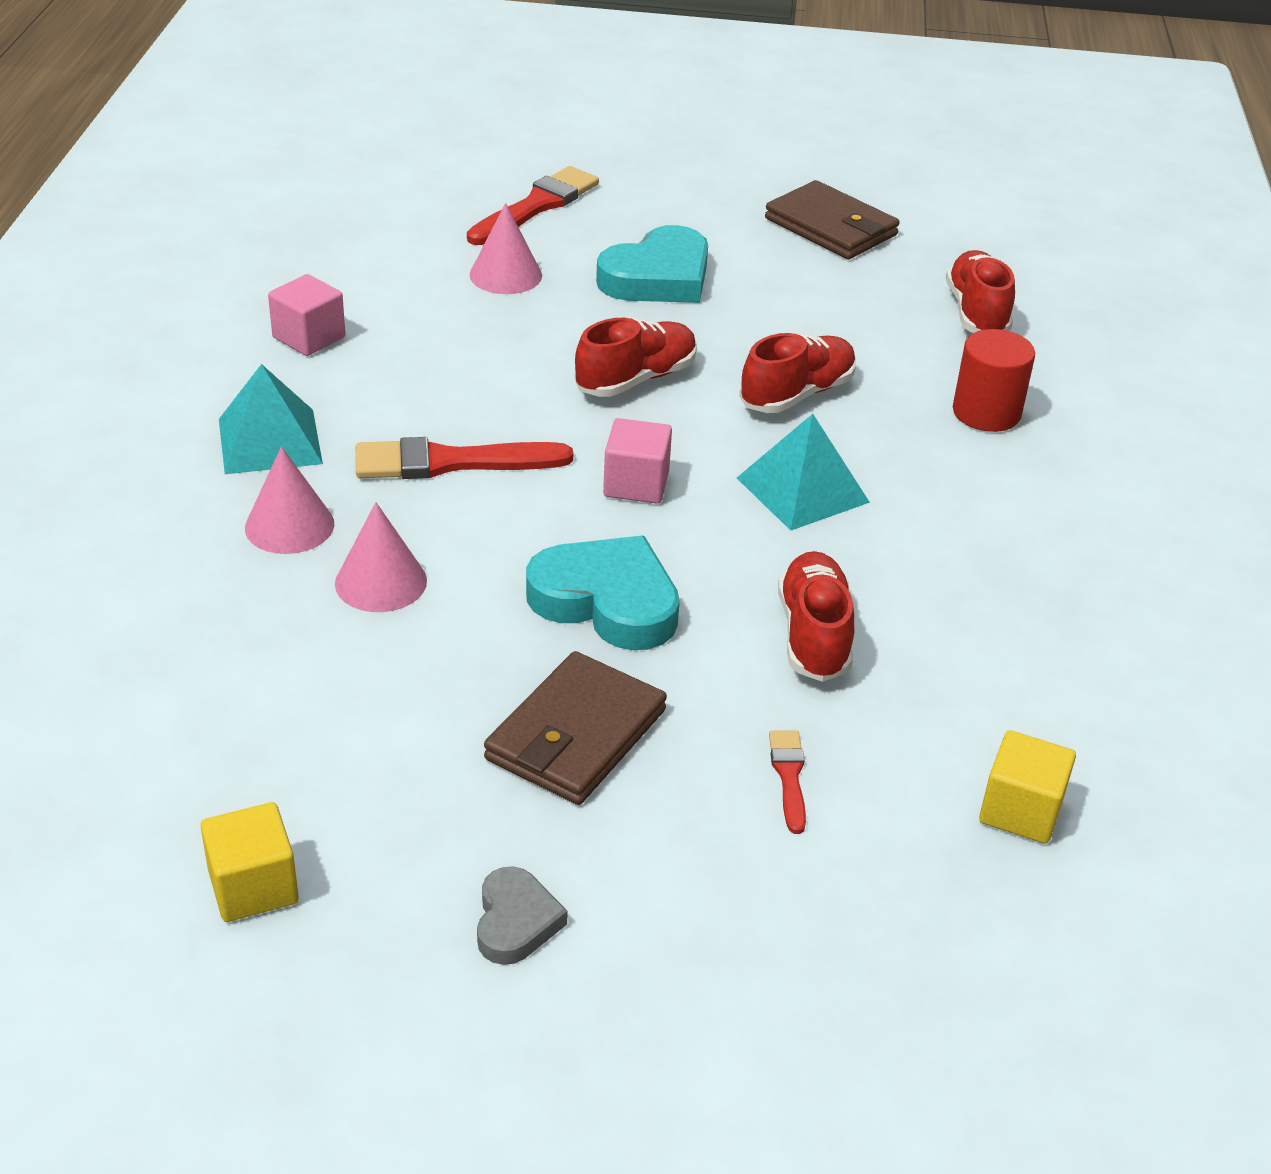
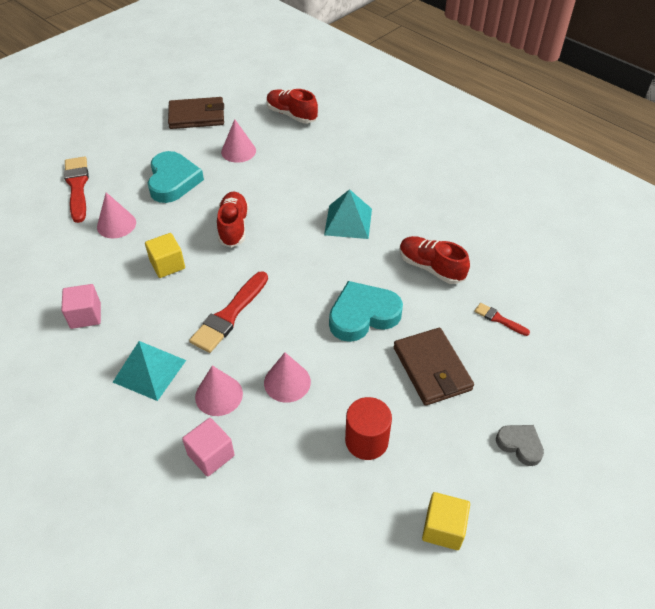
camera: 50 degrees left, 10 degrees up
pink cube [603,418,672,504] -> pink cube moved to [182,418,235,477]
red shoe [739,333,856,413] -> none
red cylinder [953,329,1035,432] -> red cylinder moved to [345,397,392,460]
yellow cube [979,730,1076,844] -> yellow cube moved to [145,233,185,278]
none -> pink cone [221,119,256,163]

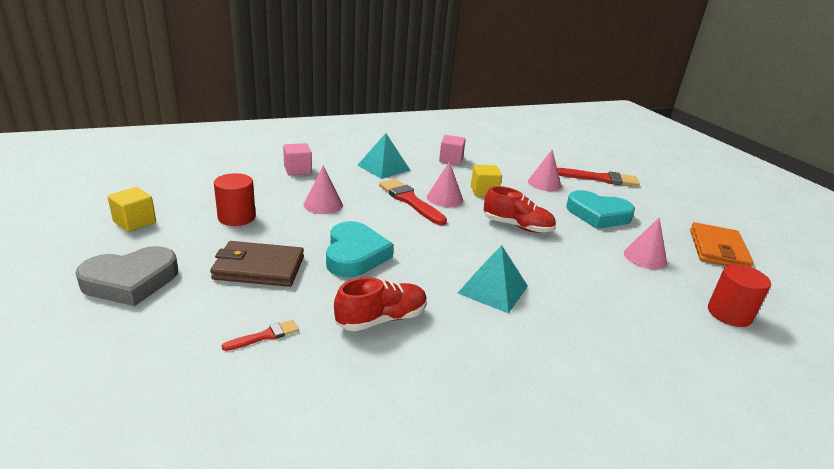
camera: 110 degrees right, 20 degrees down
brown wallet [168,97,224,129] -> orange wallet [690,222,754,267]
pink cone [195,366,243,416] -> pink cone moved to [427,161,463,207]
red shoe [267,89,318,123] -> red cylinder [708,264,771,327]
grey heart [496,425,544,466] -> grey heart [75,246,178,306], size x1.82

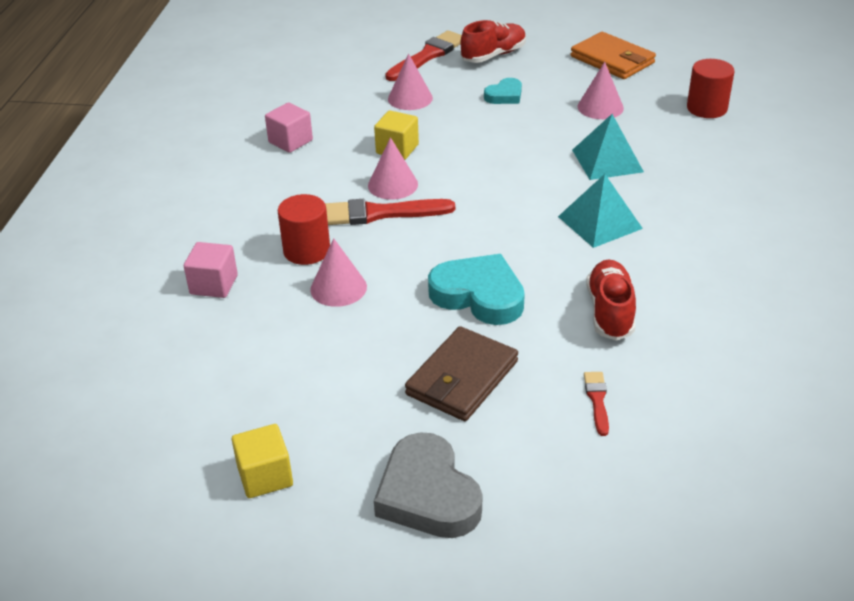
camera: 55 degrees left, 10 degrees up
grey heart [75,246,178,306] -> grey heart turned 150 degrees clockwise [374,432,482,538]
red cylinder [214,173,256,226] -> red cylinder moved to [278,194,330,265]
turquoise pyramid [357,133,410,179] -> turquoise pyramid moved to [572,114,644,180]
red shoe [483,186,556,233] -> red shoe moved to [460,20,526,63]
turquoise heart [566,190,635,229] -> turquoise heart [484,78,522,104], size x0.55

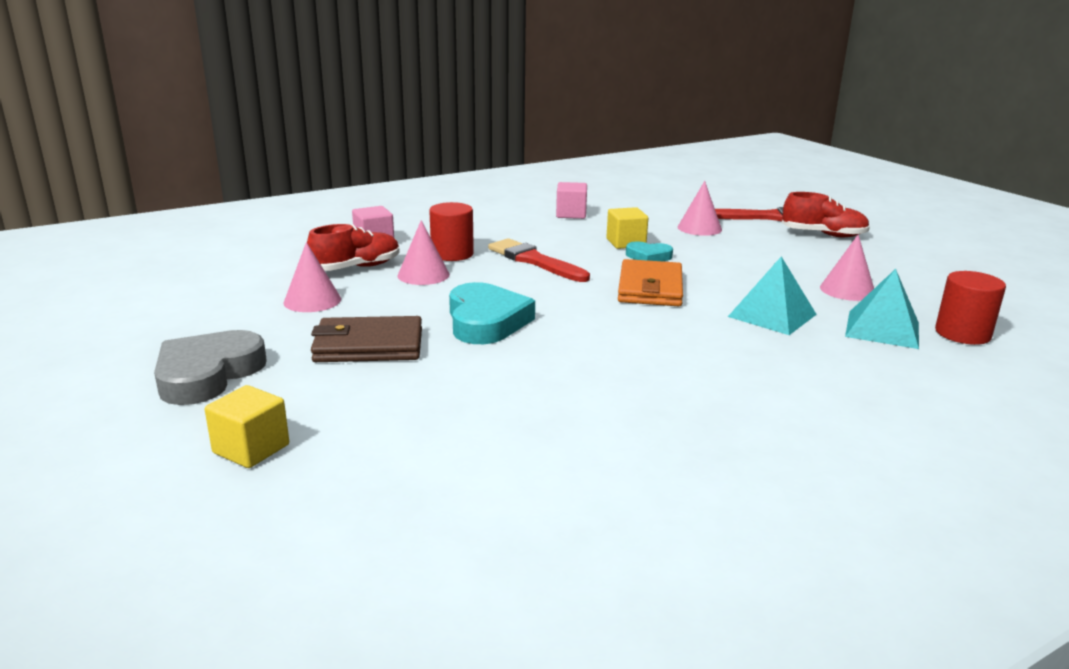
camera: 50 degrees right, 15 degrees down
yellow cube [232,424,293,498] -> yellow cube moved to [205,385,289,468]
pink cone [368,137,418,200] -> pink cone moved to [283,242,341,312]
turquoise heart [484,78,522,104] -> turquoise heart moved to [626,241,673,261]
turquoise pyramid [558,174,643,248] -> turquoise pyramid moved to [845,269,919,349]
orange wallet [571,32,656,79] -> orange wallet moved to [618,259,683,306]
red brush [584,372,609,436] -> none
red shoe [586,260,636,341] -> red shoe moved to [307,224,400,271]

